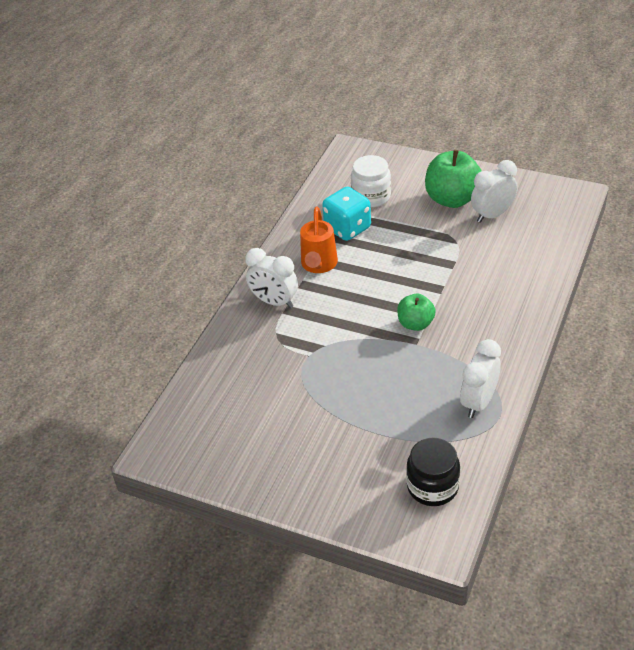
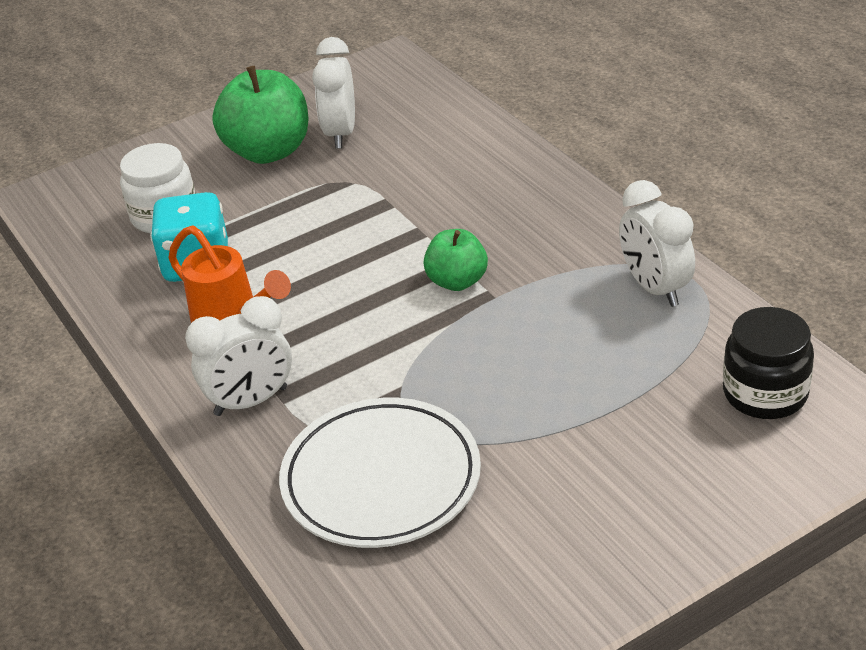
camera: 55 degrees left, 5 degrees down
none -> white plate [279,398,481,548]

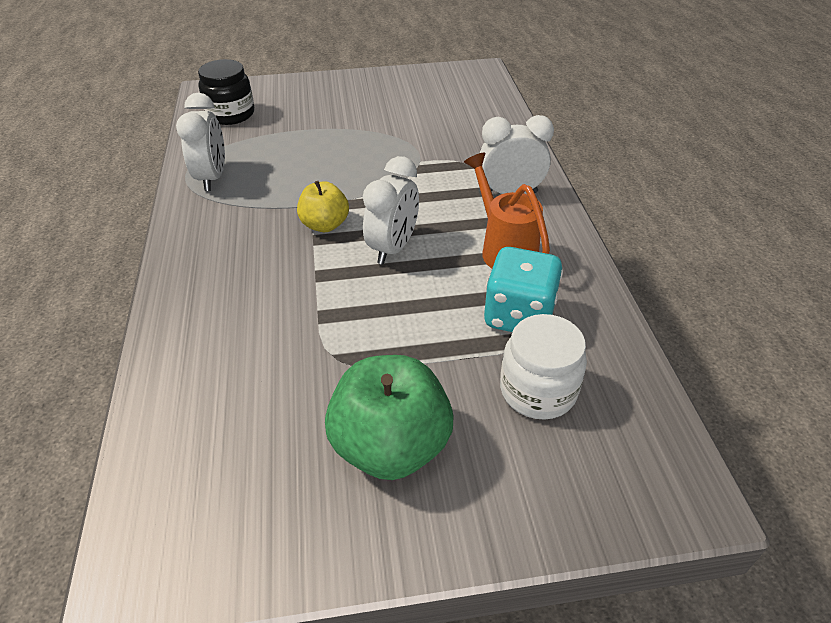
camera: 160 degrees left, 5 degrees up
white plate [279,398,481,548] -> none
white clock [312,37,355,149] -> white clock moved to [363,156,419,265]
green apple [423,229,488,291] -> yellow apple [297,181,349,232]

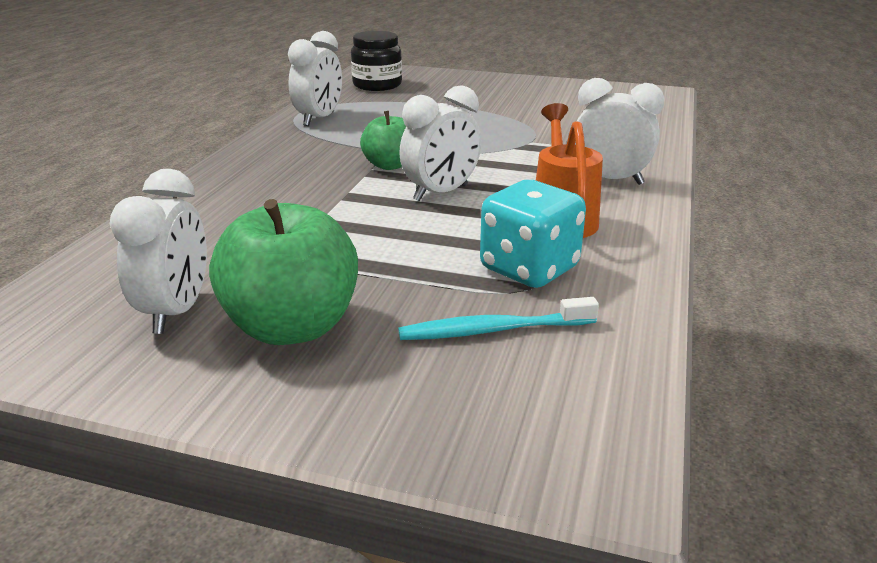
camera: 25 degrees right, 15 degrees down
yellow apple [297,181,349,232] -> green apple [360,111,406,170]
white jar [500,314,587,420] -> turquoise toothbrush [398,297,599,340]
none -> white clock [110,169,207,334]

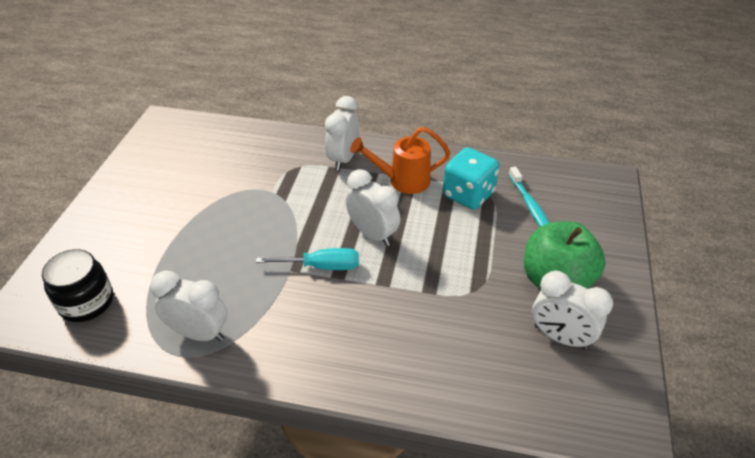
camera: 95 degrees left, 15 degrees up
white clock [110,169,207,334] -> white clock turned 150 degrees counterclockwise [532,271,613,349]
green apple [360,111,406,170] -> turquoise screwdriver [256,248,359,270]

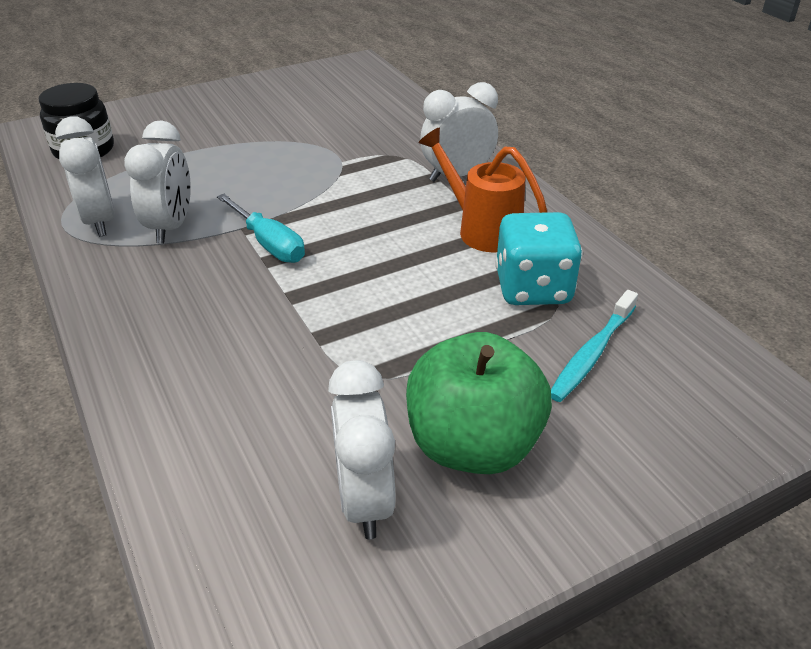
camera: 50 degrees right, 5 degrees down
white clock [346,169,400,246] -> white clock moved to [124,120,191,244]

